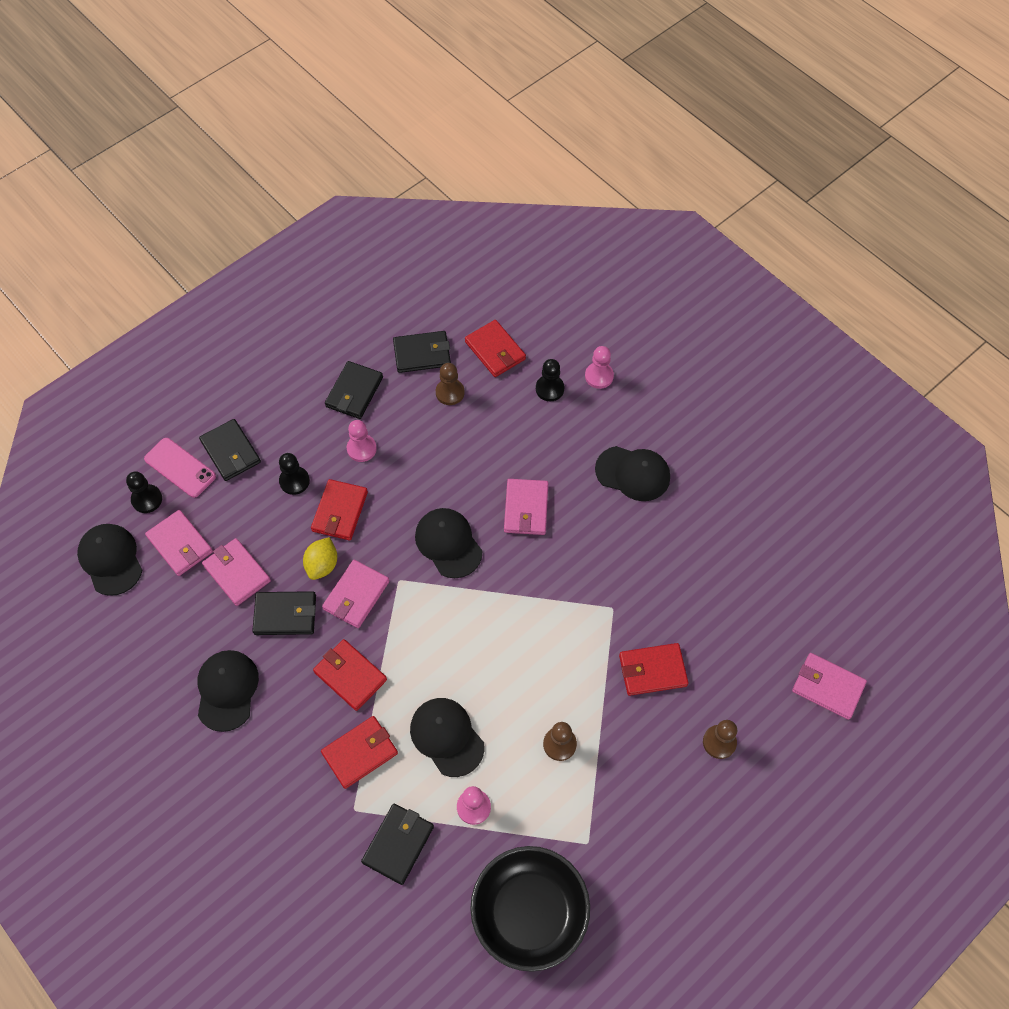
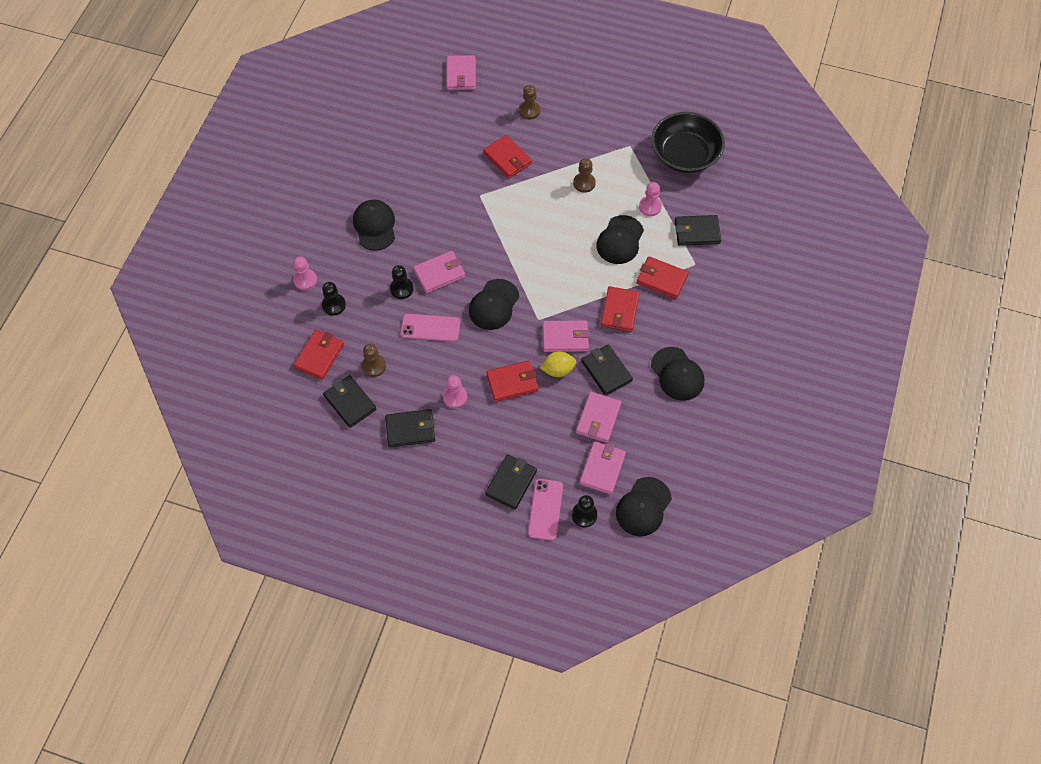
camera: 120 degrees left, 0 degrees up
black cap [197,650,259,732] -> black cap turned 90 degrees counterclockwise [651,347,704,401]
black pawn [279,453,310,495] -> black pawn moved to [390,265,413,299]
none -> pink phone [401,314,460,342]

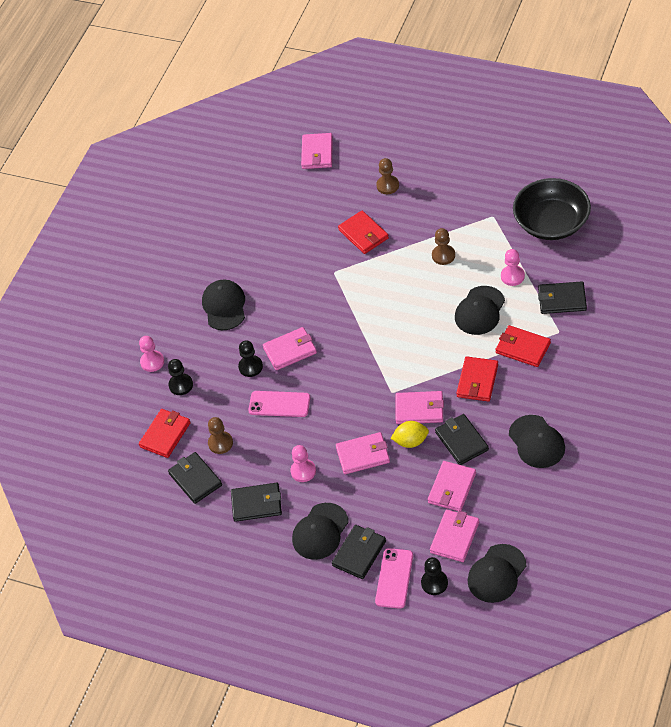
camera: 10 degrees right, 10 degrees down
black cap [469,279,519,330] -> black cap moved to [292,503,349,560]
red wallet [486,360,539,402] -> pink wallet [336,432,390,474]

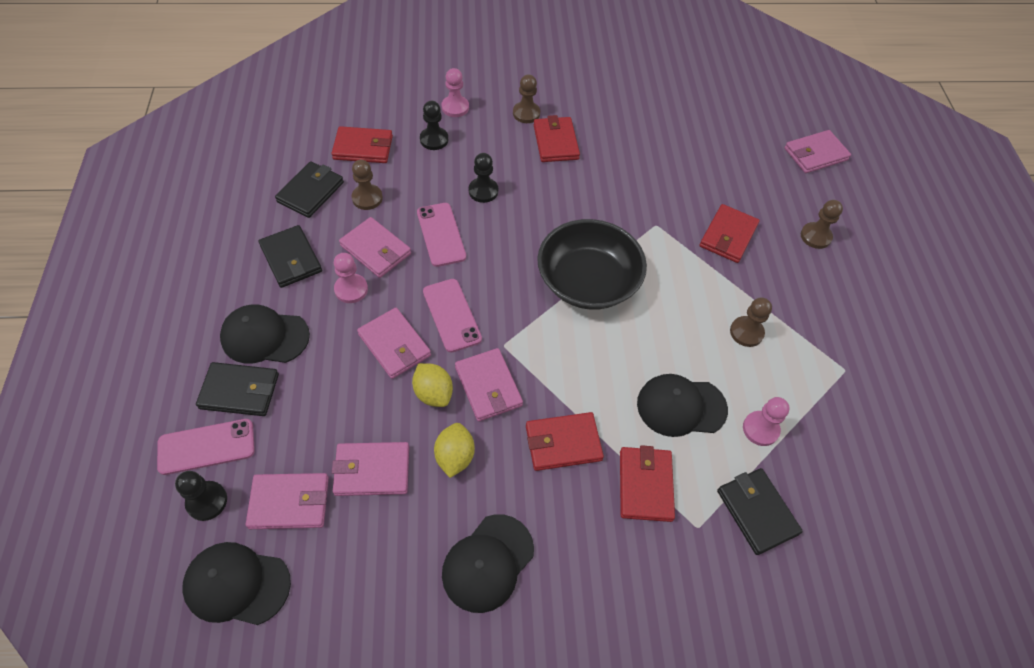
camera: 55 degrees right, 5 degrees up
black cap [202,280,245,330] -> red wallet [534,115,580,162]
pink wallet [263,327,317,370] -> pink wallet moved to [339,217,411,278]
black wallet [435,414,489,465] -> yellow lemon [434,423,475,478]
black bowl [513,178,591,240] -> black bowl moved to [537,219,647,310]
none -> pink phone [423,279,482,352]
none -> brown pawn [513,75,540,123]

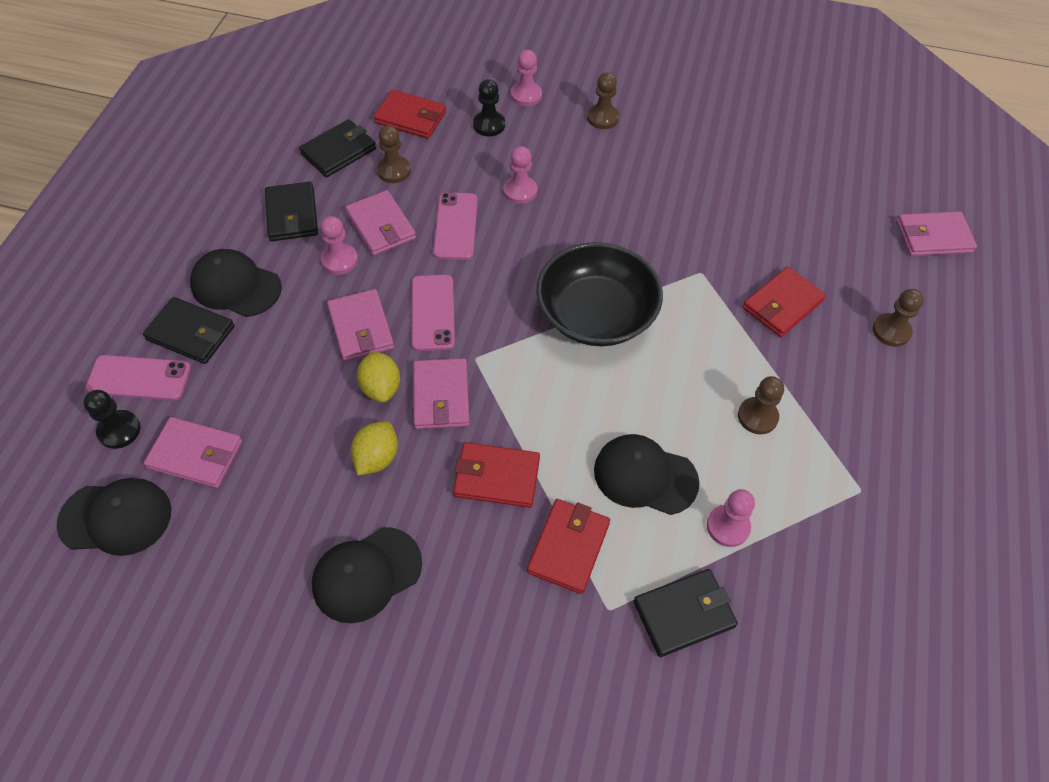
camera: 20 degrees right, 0 degrees up
black cap [182,542,291,625] -> black cap turned 150 degrees clockwise [56,478,171,556]
pink wallet [332,442,409,496] -> none
black pawn [469,153,498,203] -> pink pawn [503,146,537,204]
red wallet [534,115,580,162] -> none
black wallet [717,468,803,555] -> black wallet turned 75 degrees clockwise [633,569,738,657]

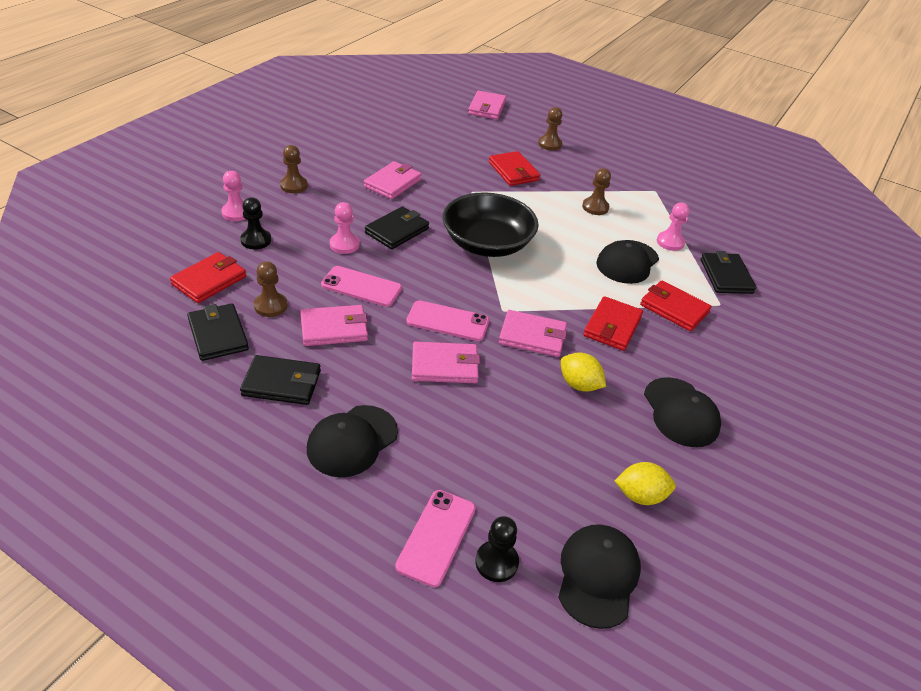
camera: 75 degrees left, 15 degrees down
black wallet [143,297,234,364] -> black wallet moved to [365,206,429,249]
pink wallet [144,417,242,488] -> pink wallet moved to [364,161,422,199]
pink pawn [320,216,358,275] -> none
yellow lemon [357,351,400,403] -> yellow lemon moved to [615,462,676,505]

